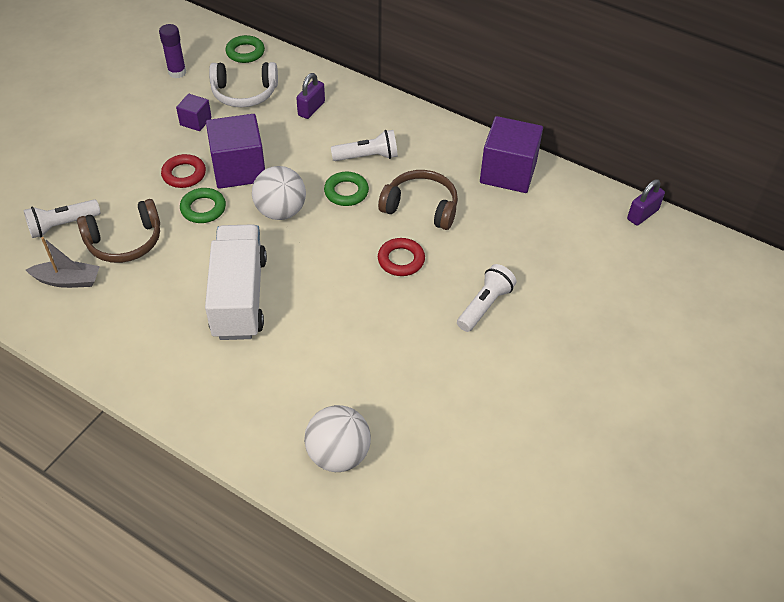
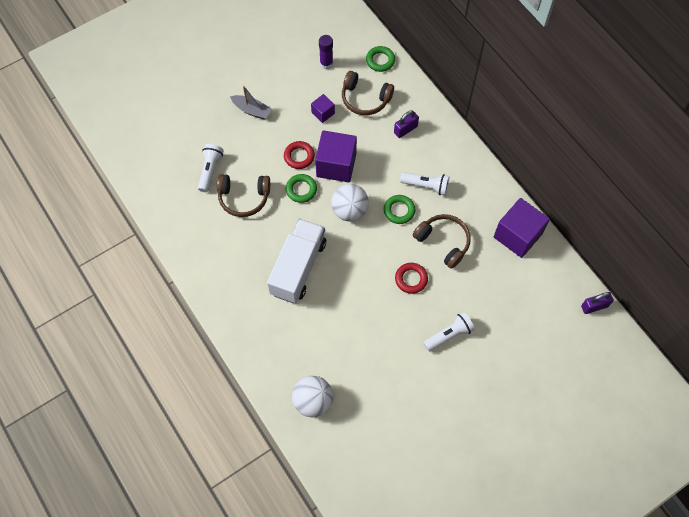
camera: 25 degrees right, 15 degrees up
white flashlight [24,199,101,238] -> white flashlight turned 105 degrees clockwise [198,144,224,192]
grey boat [26,237,100,288] -> grey boat moved to [230,86,272,120]
white headphones [209,62,278,107] -> brown headphones [342,71,394,115]

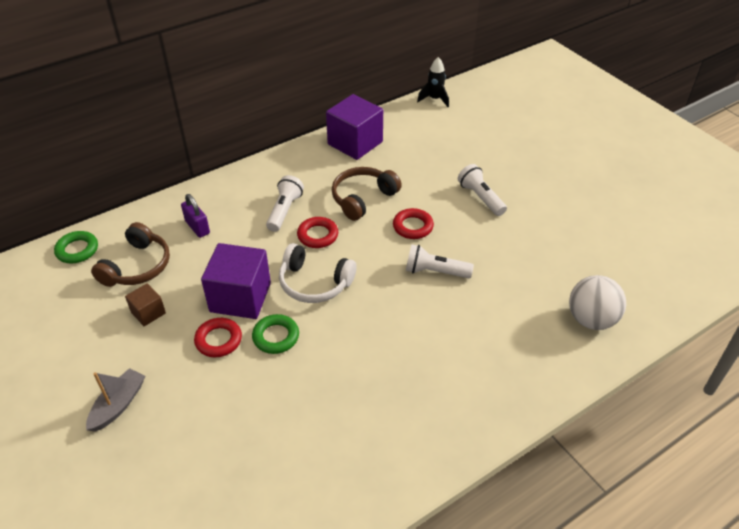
camera: 90 degrees left, 20 degrees down
white flashlight [198,144,224,192] -> white flashlight moved to [406,244,474,278]
brown headphones [217,174,270,217] -> none
white truck [267,219,326,303] -> none
purple cube [311,94,335,123] -> brown cube [125,283,166,326]
purple glue stick [319,35,333,69] -> none
white ball [331,184,369,221] -> white headphones [279,243,356,303]
green ring [384,195,416,224] -> red ring [297,217,338,248]
purple padlock [581,292,614,314] -> black rocket [417,57,449,107]

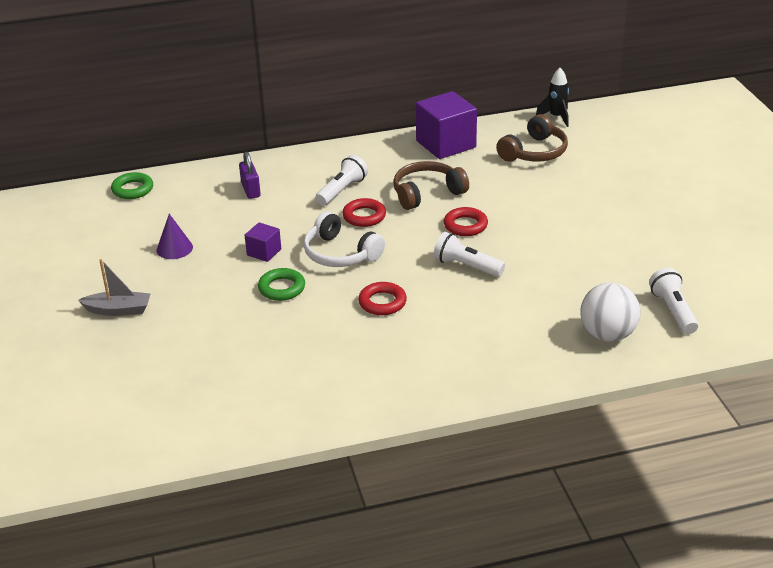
camera: 20 degrees right, 10 degrees down
grey boat [86,368,145,432] -> grey boat turned 45 degrees clockwise [78,259,151,316]
brown headphones [91,222,170,287] -> brown headphones moved to [496,114,568,162]
brown cube [125,283,166,326] -> purple cone [157,214,193,259]
red ring [194,318,242,357] -> red ring moved to [358,282,407,315]
purple cube [201,243,271,319] -> purple cube [245,222,281,262], size x0.51
white flashlight [458,164,507,216] -> white flashlight moved to [649,268,698,334]

